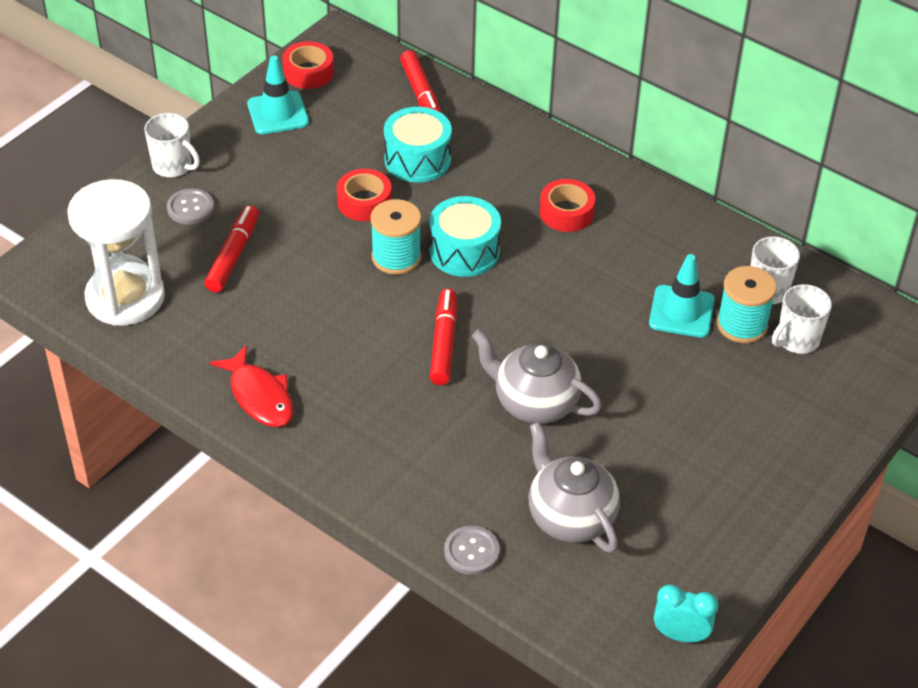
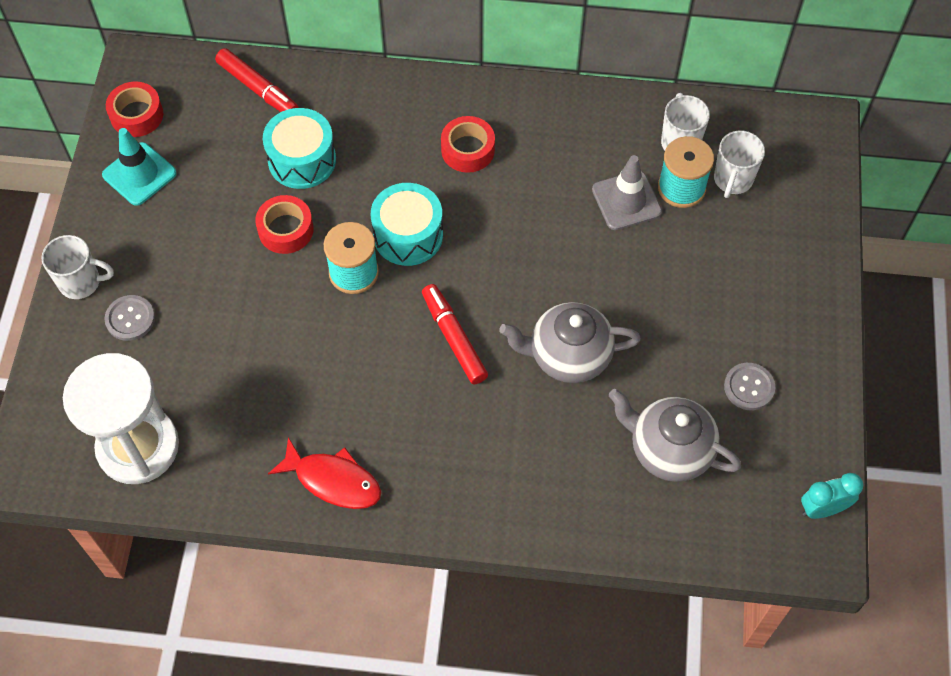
camera: 30 degrees left, 15 degrees up
red marker [205,206,259,292] -> none
grey button [444,526,500,575] -> grey button moved to [724,363,775,410]
turquoise traffic cone [649,254,715,338] -> grey traffic cone [592,155,662,230]

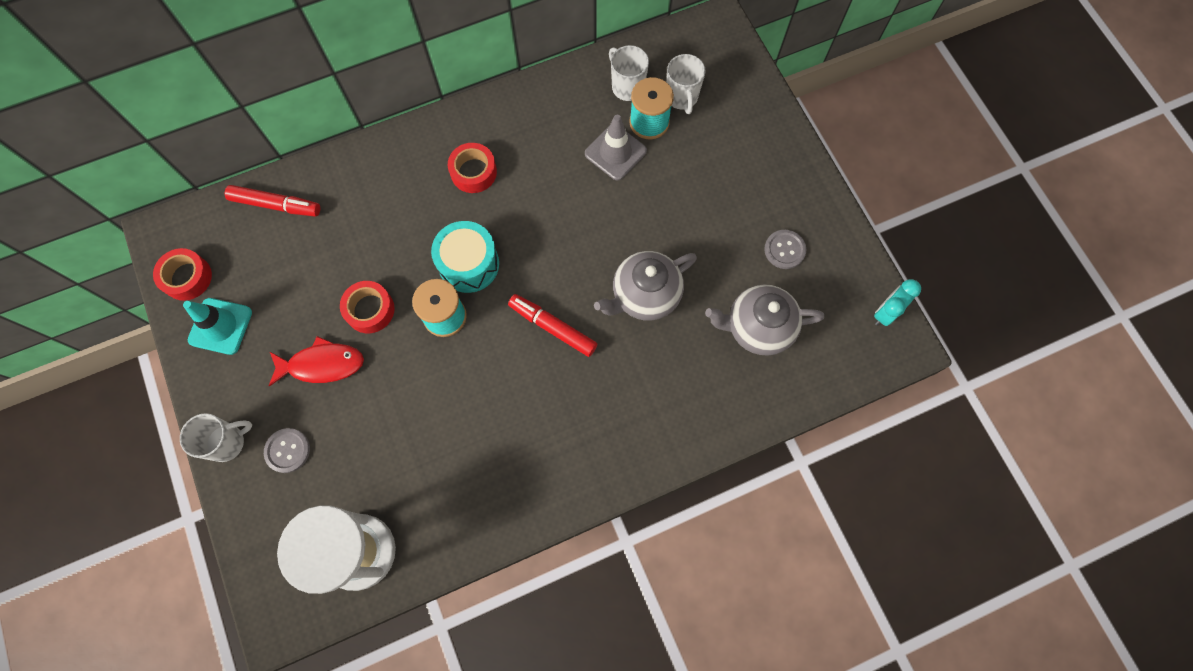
camera: 30 degrees left, 10 degrees up
turquoise drum [263,108,336,189] -> none
red fish [268,437,381,509] -> red fish moved to [269,336,364,387]

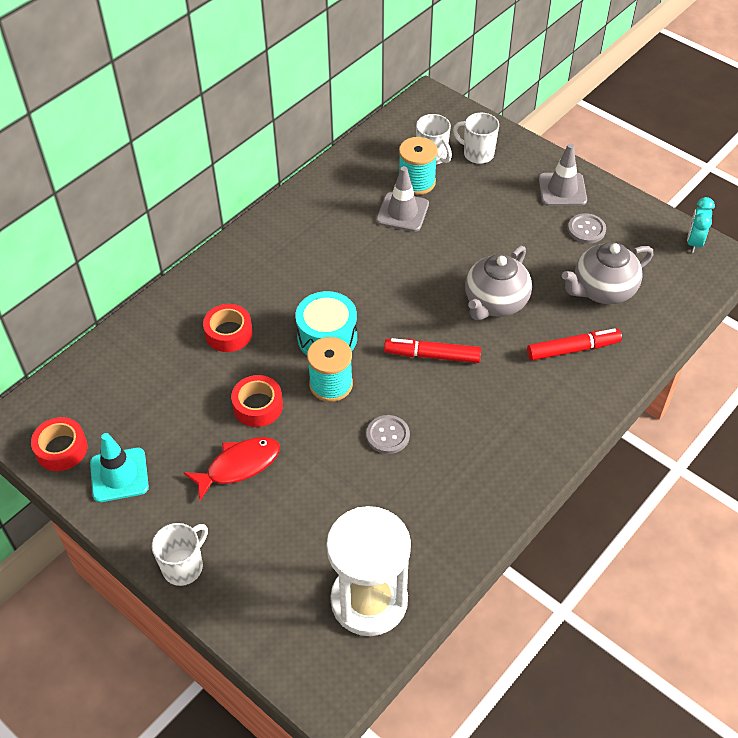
camera: 25 degrees left, 20 degrees down
red marker [225,185,320,217] -> red marker moved to [527,329,622,361]
grey button [264,428,310,473] -> grey button moved to [366,415,410,454]
red tape [448,143,497,193] -> red tape moved to [203,304,253,352]
white mug [609,45,649,101] -> white mug moved to [453,113,499,164]
none -> grey traffic cone [539,144,587,206]

